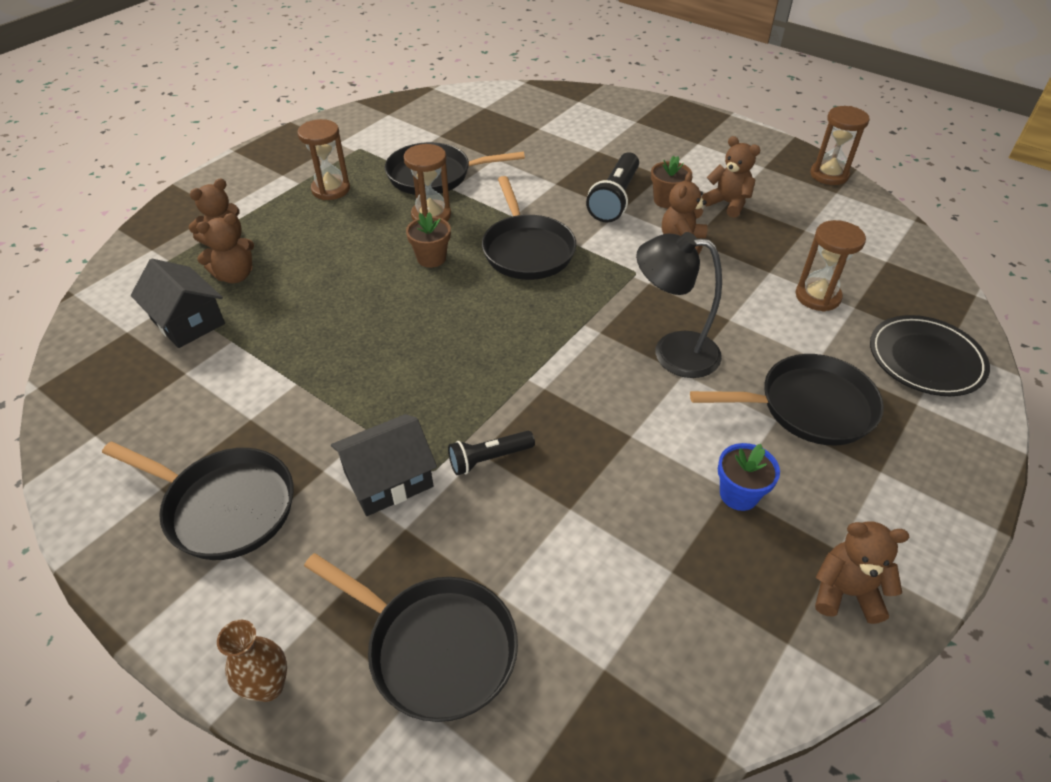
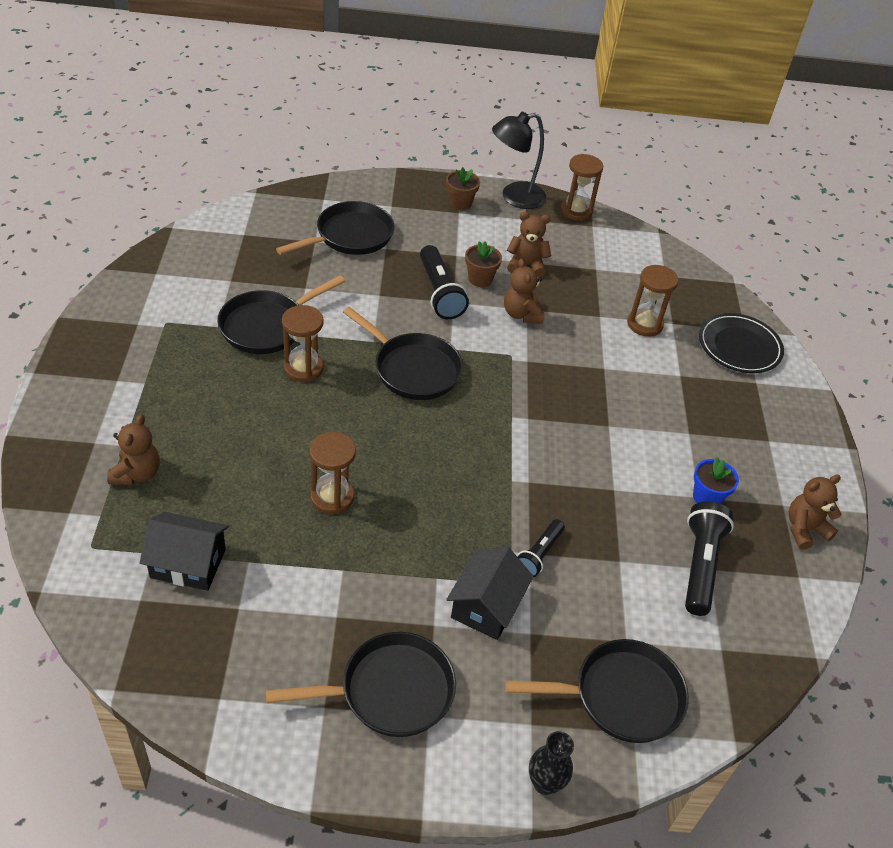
camera: 40 degrees left, 0 degrees up
brown teddy bear [196,213,254,283] -> none
brown vase [217,620,287,702] -> black vase [529,731,574,795]
brown hourglass [297,119,350,200] -> brown hourglass moved to [309,432,356,514]
brown flower pot [406,212,451,268] -> brown flower pot moved to [446,167,480,210]
black lamp [636,232,722,378] -> black lamp moved to [492,112,546,209]
black pan [690,354,884,445] -> black pan moved to [276,201,394,255]
none -> black flashlight [685,501,734,616]

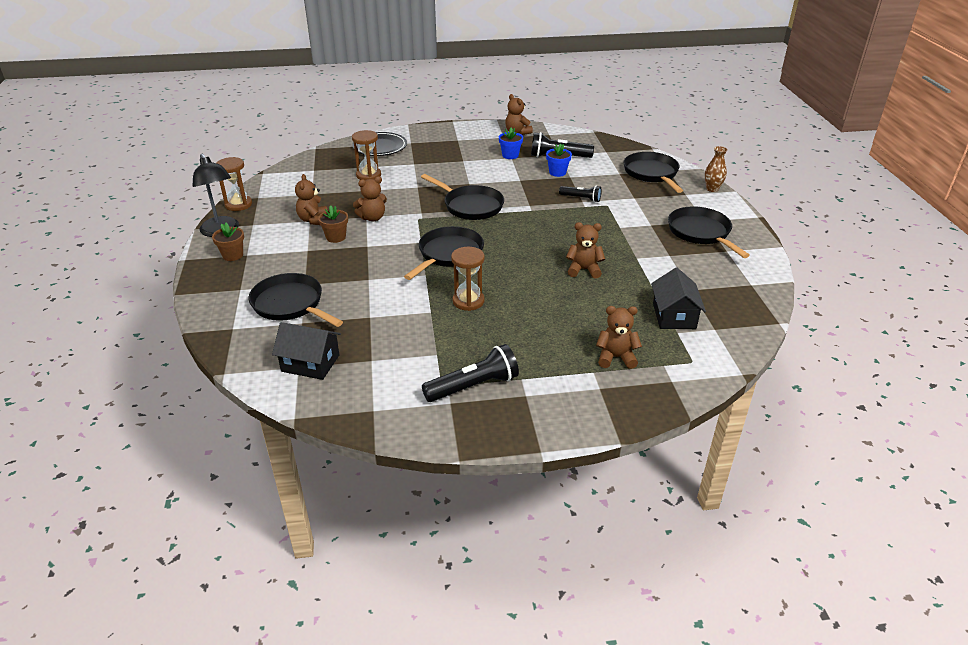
camera: 95 degrees left, 10 degrees down
black pan [217,275,345,354] -> black pan moved to [421,174,504,220]
brown hourglass [309,432,356,514] -> brown teddy bear [566,222,605,278]
black flashlight [420,245,469,319] -> black flashlight moved to [422,344,519,402]
black house [446,546,534,640] -> black house moved to [272,322,341,380]
black vase [529,731,574,795] -> brown vase [705,146,728,192]
none -> blue flower pot [546,144,572,177]

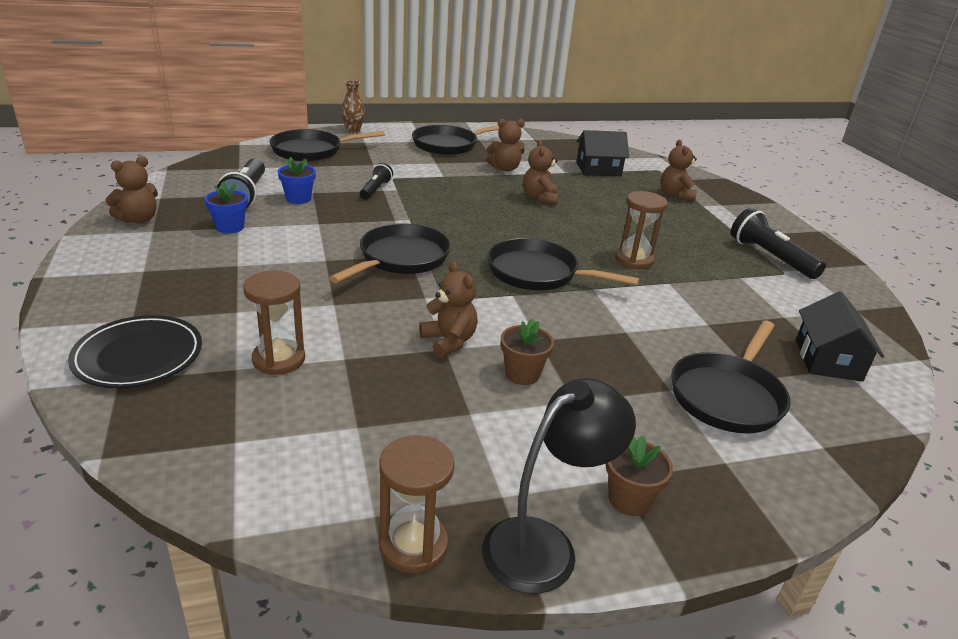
camera: 100 degrees left, 5 degrees down
brown teddy bear [295,174,328,225] -> brown teddy bear moved to [486,119,525,172]

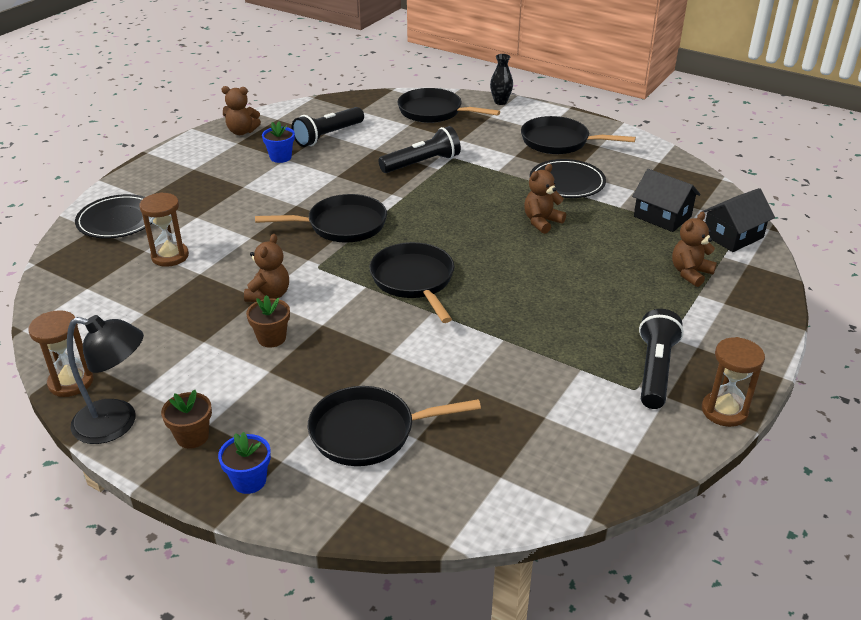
camera: 50 degrees right, 5 degrees up
blue flower pot [278,157,316,204] -> blue flower pot moved to [218,432,271,494]
brown vase [341,80,365,133] -> black vase [490,54,513,105]
black flashlight [360,163,393,200] -> black flashlight [378,126,461,173], size x1.64
brown teddy bear [486,119,525,172] -> black plate [530,159,606,198]
brown hourglass [615,191,668,269] -> brown hourglass moved to [702,337,765,427]
black house [796,291,884,382] -> black house moved to [702,188,775,252]

